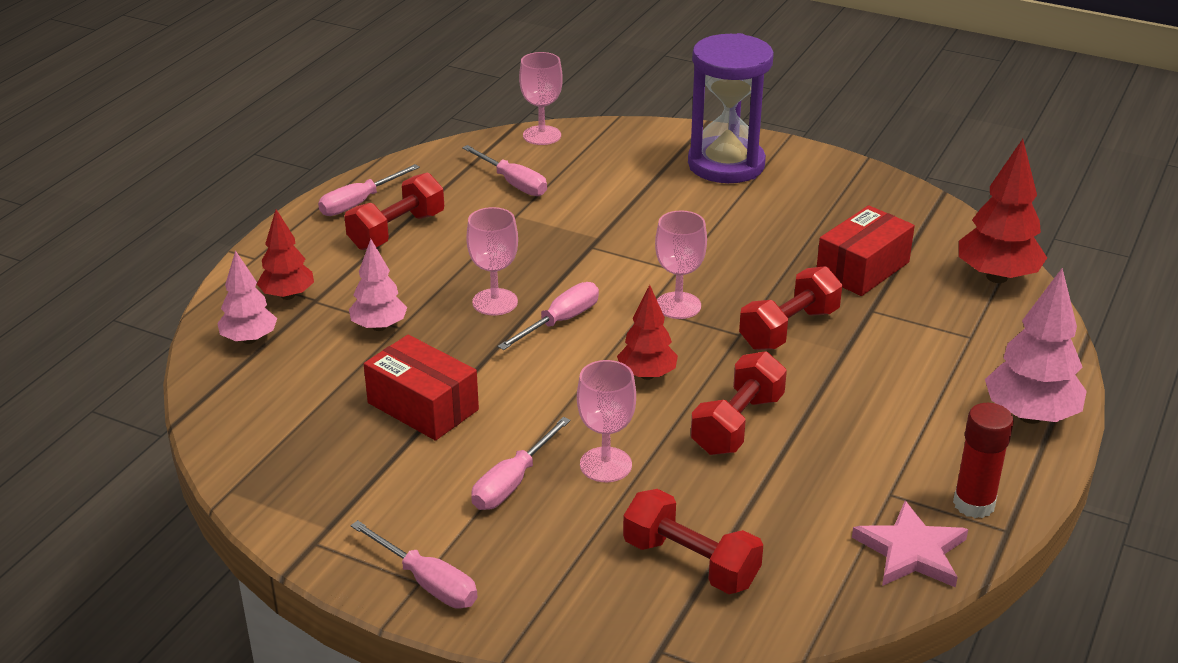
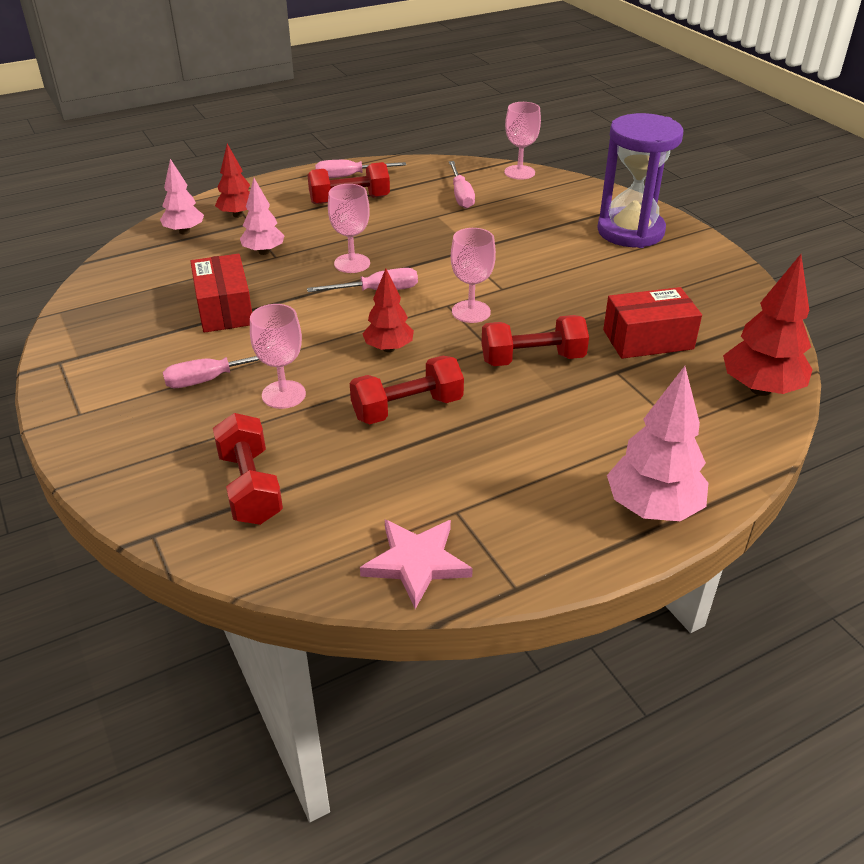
camera: 35 degrees right, 5 degrees up
pink screwdriver [351,520,478,608] -> none
red glue stick [953,403,1014,518] -> none

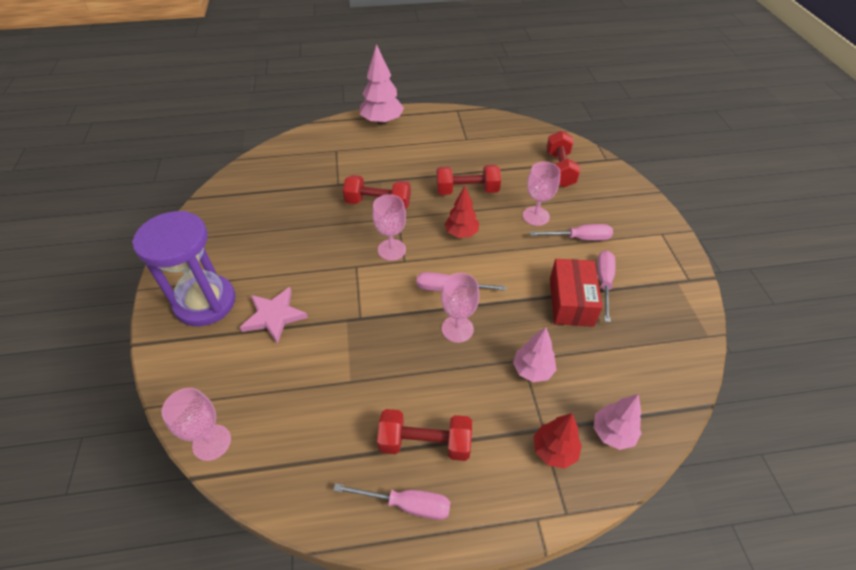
camera: 160 degrees left, 10 degrees up
pink star [360,520,473,609] -> pink star moved to [240,287,308,344]
pink screwdriver [449,161,475,209] -> pink screwdriver moved to [597,250,616,322]
red box [603,287,702,359] -> none
red tree [723,254,813,396] -> none

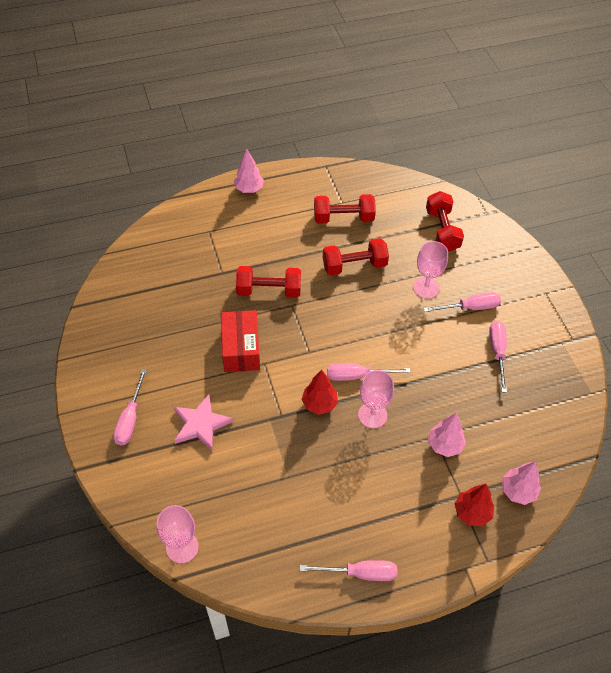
camera: 10 degrees left, 5 degrees up
purple hourglass [132,211,235,327] -> pink screwdriver [113,369,147,445]
pink tree [360,44,404,125] -> pink tree [234,149,264,193], size x0.64
pink goblet [372,194,406,261] -> none
red dumbbell [377,409,472,461] -> red dumbbell moved to [314,194,376,224]
red tree [444,186,479,238] -> red tree moved to [301,370,338,415]
red box [550,259,603,327] -> red box moved to [221,310,260,372]

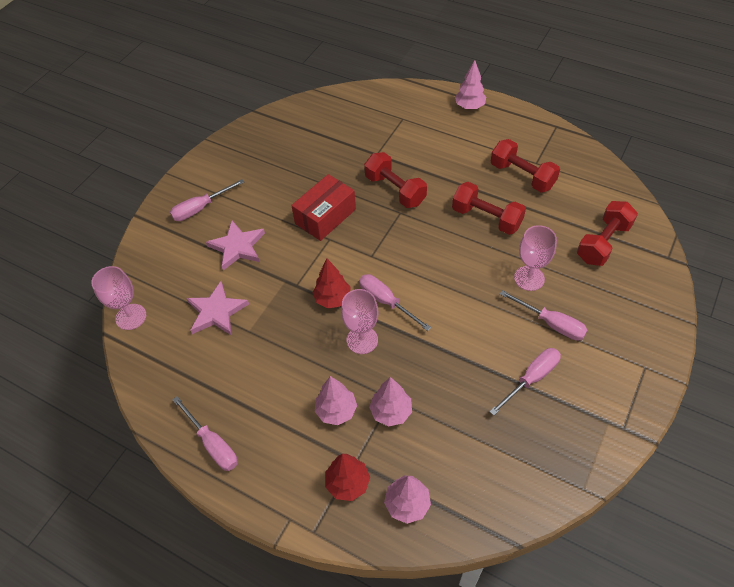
camera: 50 degrees right, 0 degrees up
none -> pink star [186,281,249,335]
none -> pink tree [315,376,357,425]

